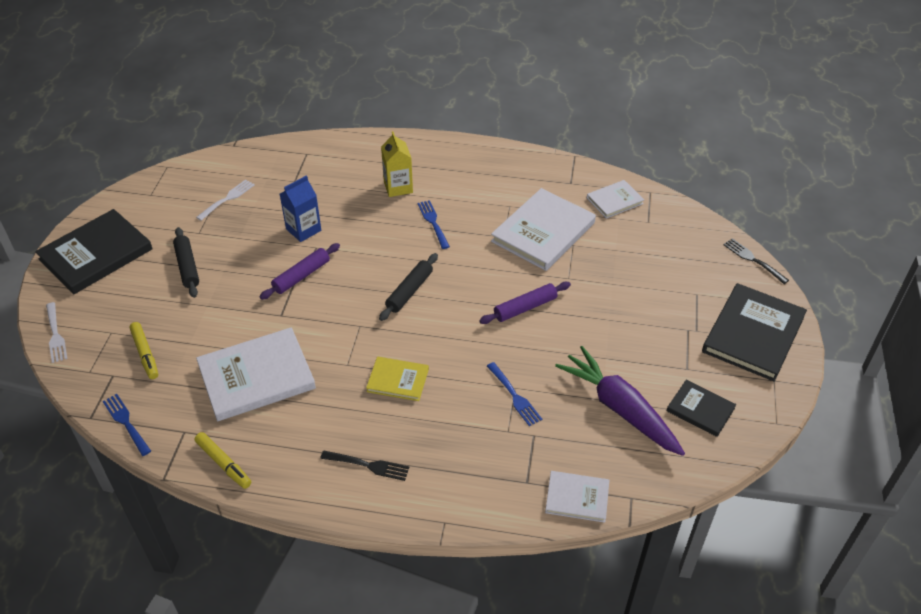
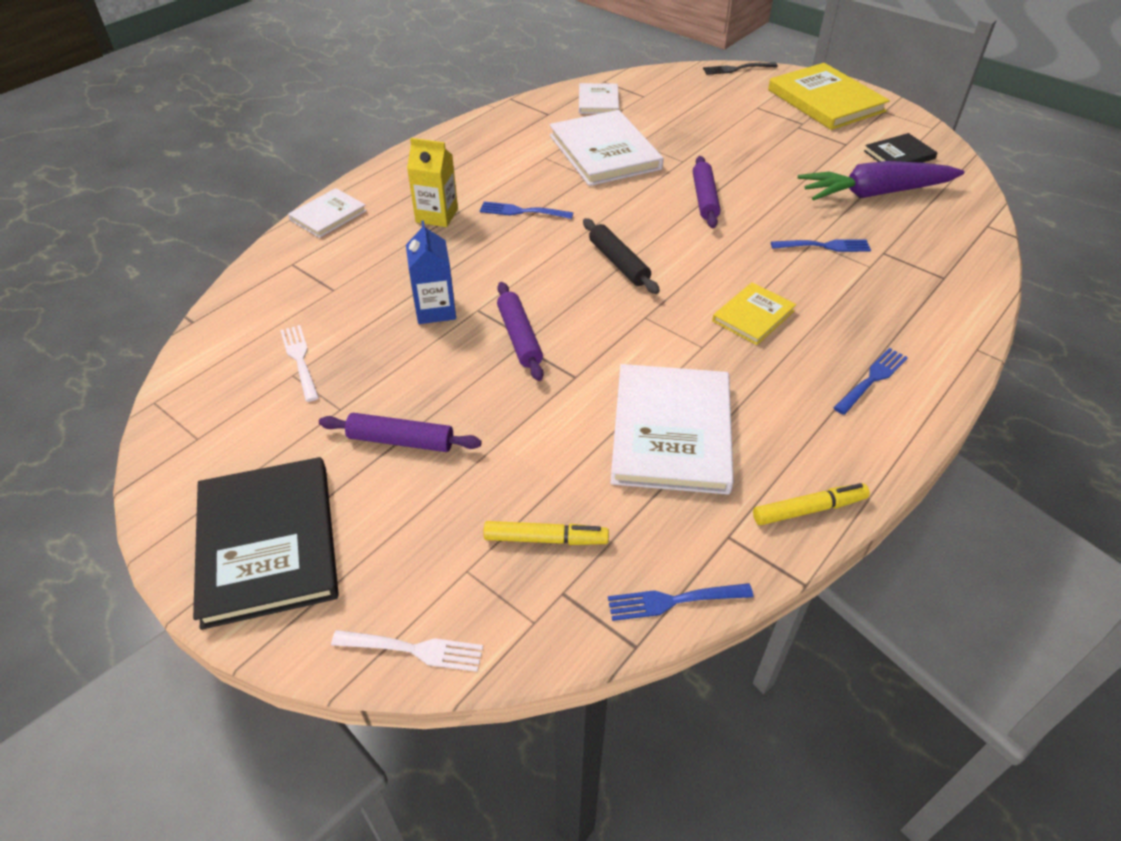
camera: 60 degrees left, 0 degrees up
black rolling pin [173,227,199,298] -> purple rolling pin [319,413,482,452]
black fork [320,451,409,481] -> blue fork [833,348,908,415]
white book [545,471,609,523] -> white book moved to [288,188,367,238]
black book [702,283,807,382] -> yellow book [768,63,890,130]

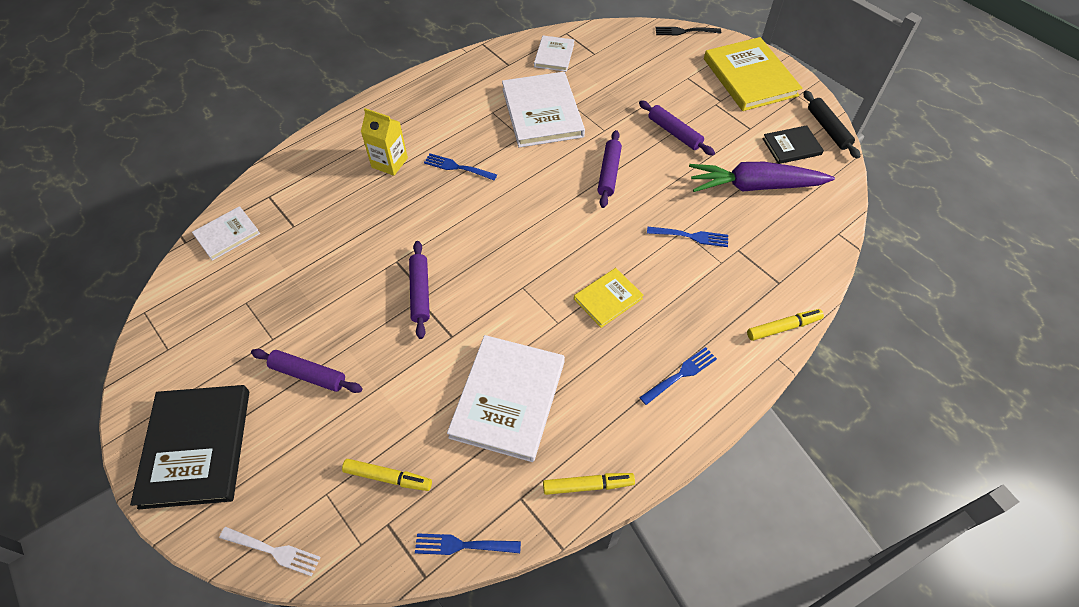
camera: 10 degrees right, 10 degrees up
white fork [280,325,319,402] -> none
white book [288,188,367,238] -> white book moved to [192,206,260,261]
blue carton [406,221,456,324] -> none
black rolling pin [583,218,660,294] -> black rolling pin moved to [803,90,860,159]
none -> purple rolling pin [639,101,715,156]
none -> yellow marker [747,309,824,341]

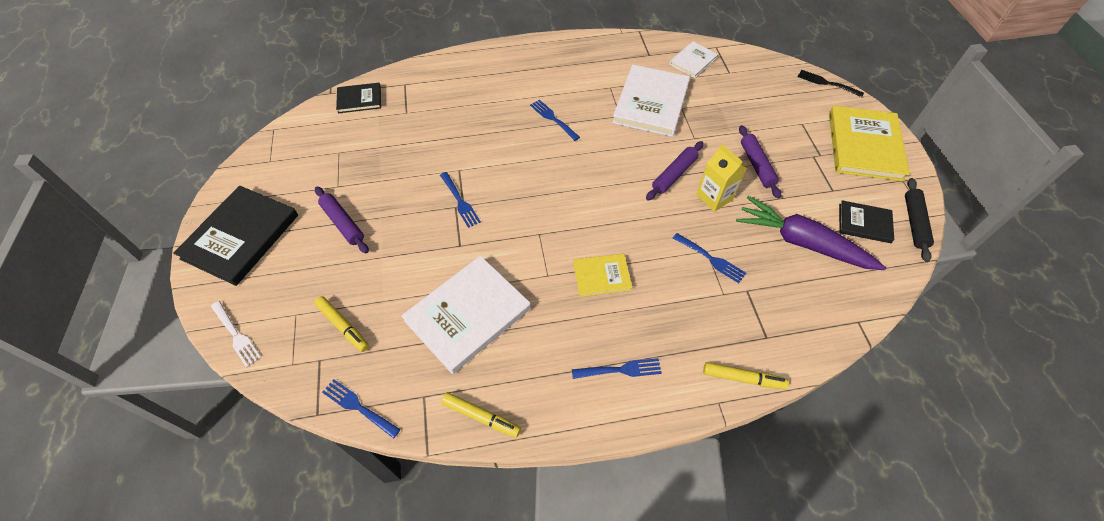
camera: 30 degrees right, 0 degrees up
white book [192,206,260,261] -> black book [336,83,381,113]
yellow carton [361,108,408,176] -> yellow carton moved to [696,144,747,212]
purple rolling pin [409,241,430,339] -> blue fork [440,172,481,228]

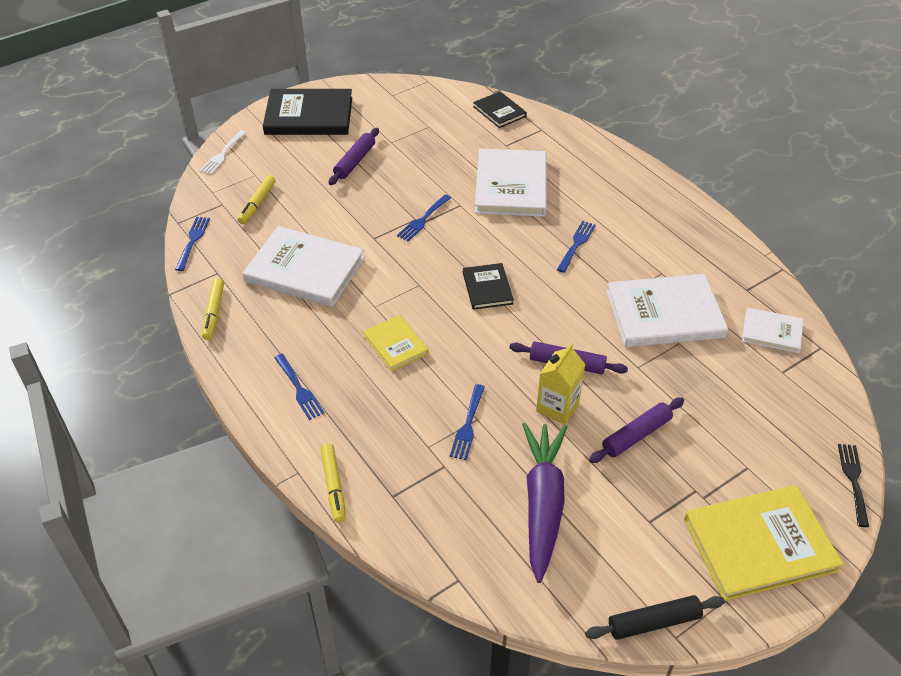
camera: 65 degrees right, 10 degrees down
black book [839,200,894,243] -> black book moved to [463,263,514,310]
none -> white book [475,148,547,217]

